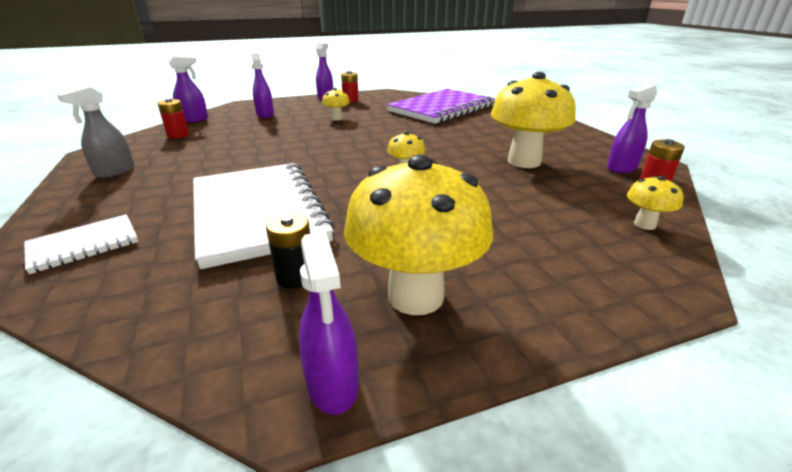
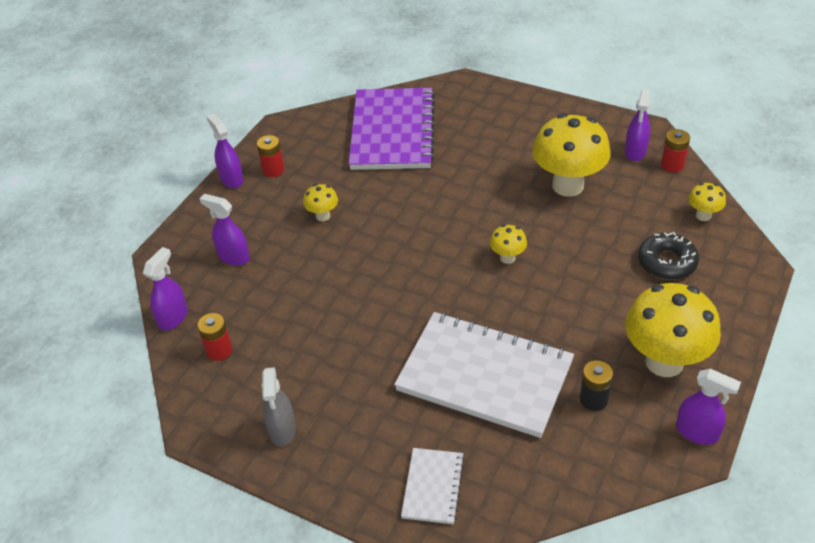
camera: 40 degrees left, 15 degrees up
none -> black donut [638,232,699,280]

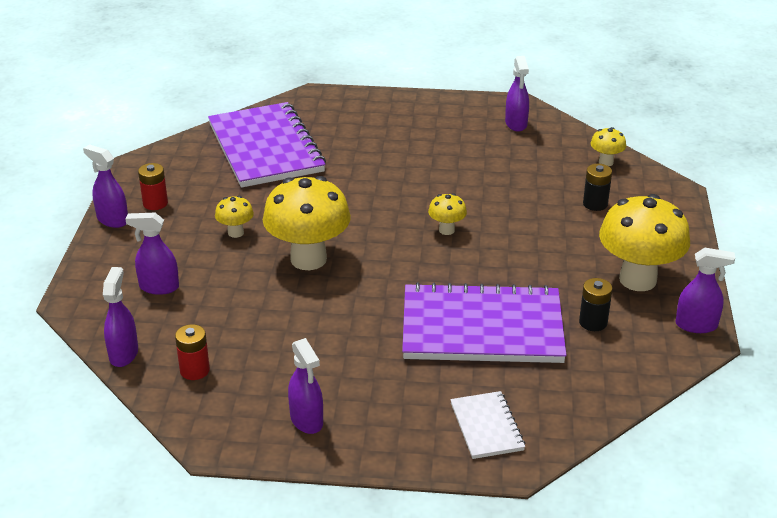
camera: 25 degrees left, 10 degrees down
grey spray bottle [262,367,296,447] -> purple spray bottle [288,338,323,434]
white notebook [394,312,574,438] -> purple notebook [402,282,567,363]
yellow mushroom [532,114,611,197] -> yellow mushroom moved to [263,176,351,270]
black donut [638,232,699,280] -> black battery [583,164,612,211]
red battery [661,129,690,172] -> none

